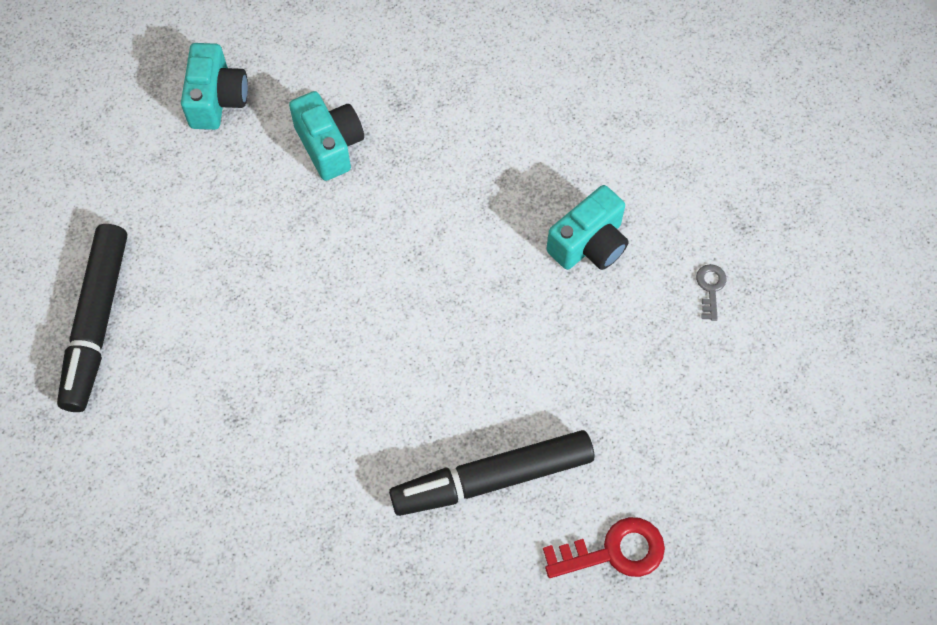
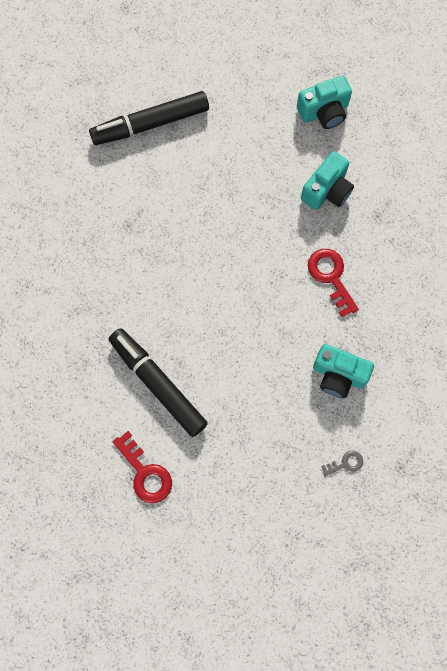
camera: 65 degrees right, 10 degrees up
none -> red key [308,249,359,317]

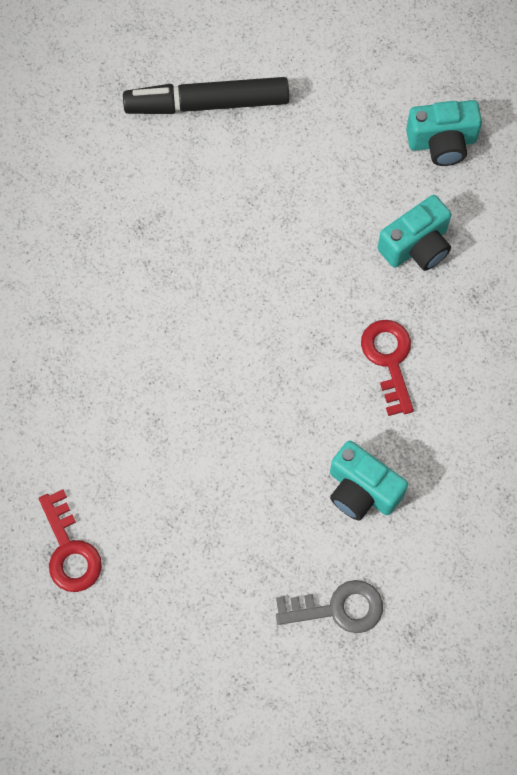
camera: 15 degrees right, 5 degrees down
black marker [109,328,208,437] -> none
grey key [321,450,363,476] -> grey key [276,580,383,633], size x1.81

